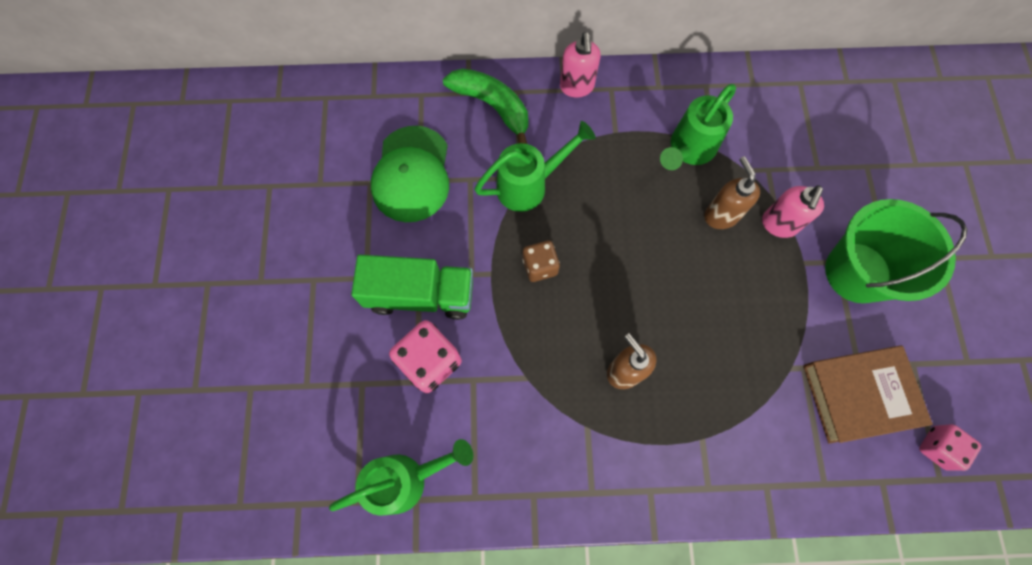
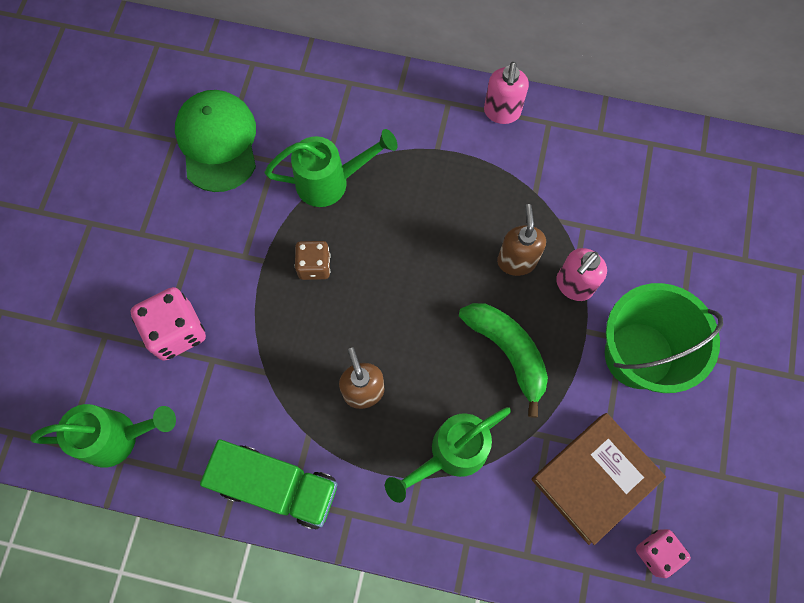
camera: 15 degrees right, 0 degrees up
green truck [351,255,473,320] -> green truck moved to [200,439,337,529]
green cap [371,126,449,222] -> green cap turned 150 degrees clockwise [175,90,256,192]
green banana [443,68,528,144] -> green banana moved to [459,303,548,418]
pink soap dispenser [560,32,601,97] -> pink soap dispenser moved to [484,62,529,124]
green watering can [660,84,736,170] -> green watering can moved to [385,407,511,503]
brown book [803,345,933,444] -> brown book turned 45 degrees counterclockwise [532,413,666,545]

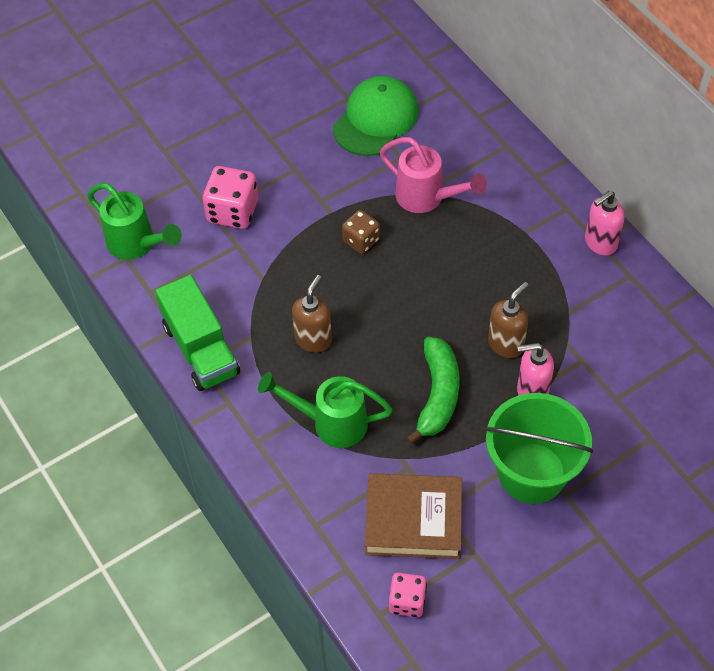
camera: 45 degrees right, 15 degrees down
green watering can [265,129,398,207] -> pink watering can [380,137,487,213]

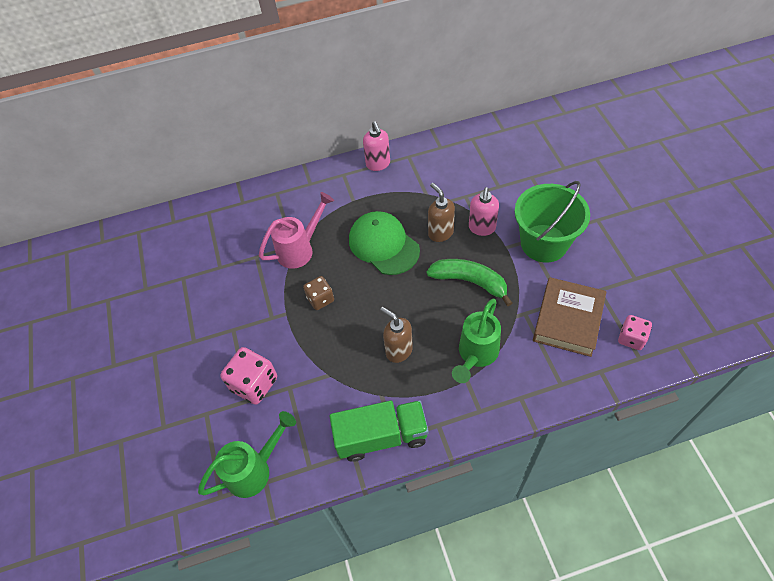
camera: 70 degrees left, 0 degrees up
green cap [333,76,419,156] -> green cap moved to [349,211,420,275]

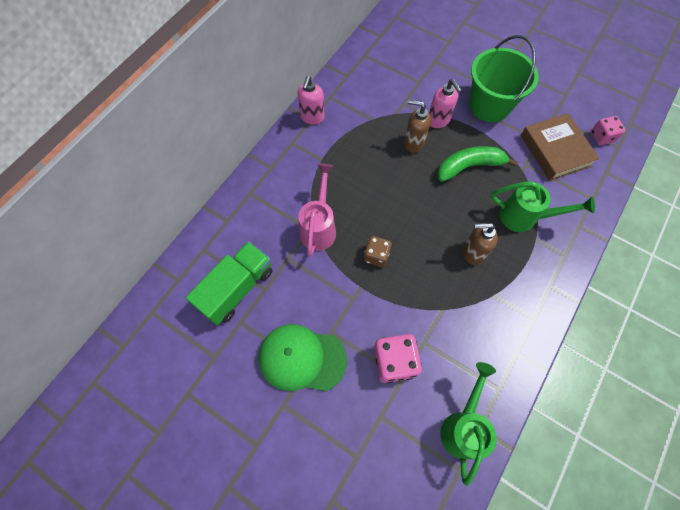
camera: 45 degrees left, 10 degrees up
green truck [329,400,429,462] -> green truck moved to [186,242,273,325]
green cap [349,211,420,275] -> green cap moved to [258,324,347,392]
pink soap dispenser [363,121,390,171] -> pink soap dispenser turned 75 degrees clockwise [297,76,325,125]
green watering can [452,298,501,383] -> green watering can turned 60 degrees counterclockwise [491,181,595,232]

